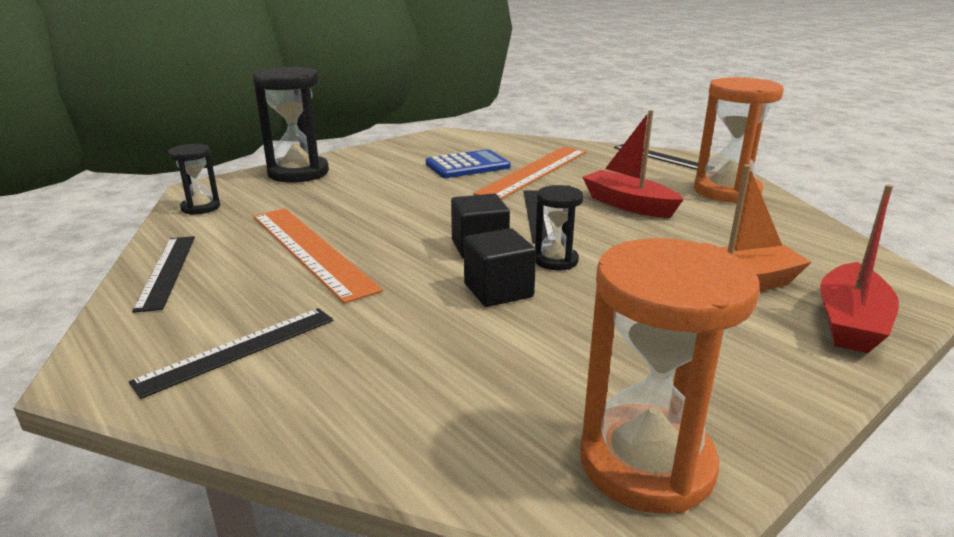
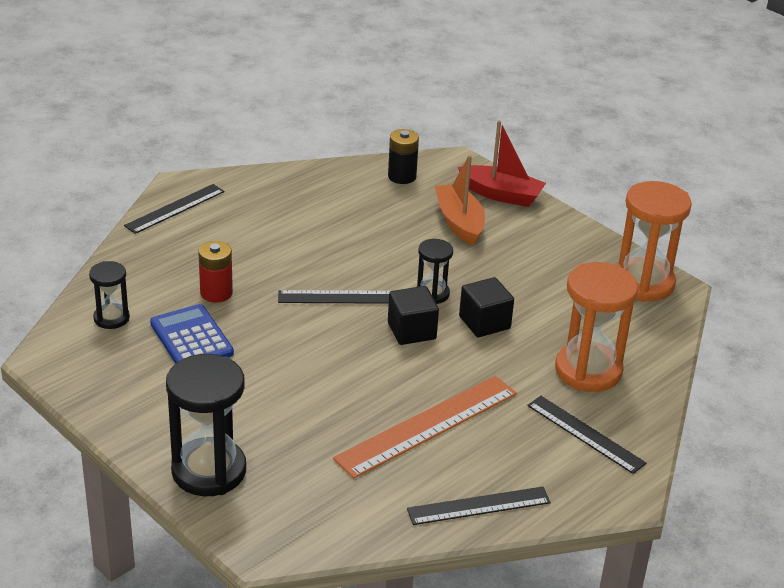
camera: 95 degrees left, 10 degrees up
black hourglass [168,144,220,215] -> black hourglass moved to [89,261,130,329]
orange ruler [473,147,586,200] -> red battery [198,241,233,303]
red boat [582,110,684,218] -> none
orange hourglass [694,77,784,203] -> orange hourglass moved to [555,262,638,392]
none -> black battery [388,129,419,184]

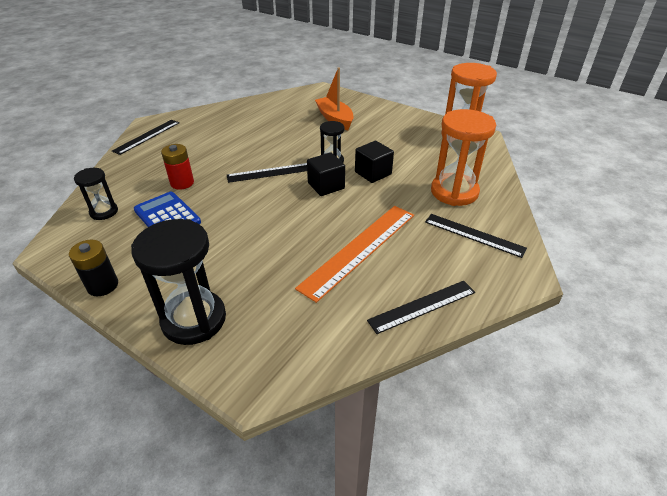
camera: 10 degrees left, 5 degrees up
black battery [388,129,419,184] -> black battery moved to [69,240,118,296]
red boat [458,120,546,207] -> none

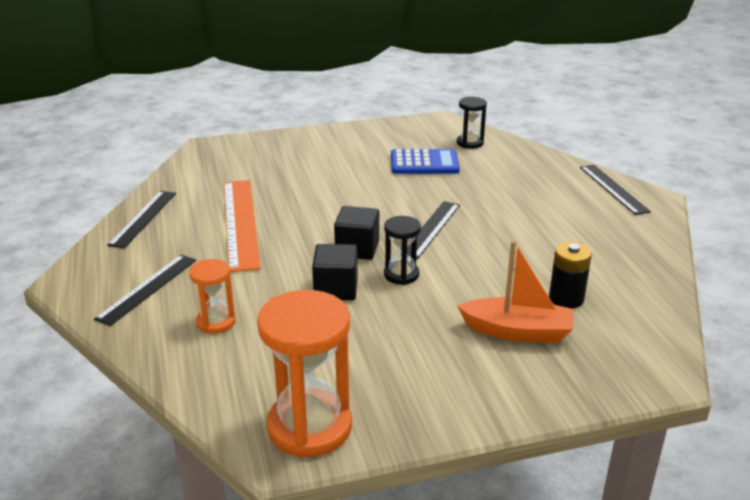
camera: 130 degrees right, 10 degrees down
black battery [69,240,118,296] -> black battery moved to [549,242,592,309]
black hourglass [131,219,226,345] -> none
red battery [161,144,194,190] -> none
black ruler [425,214,527,258] -> black ruler turned 45 degrees counterclockwise [94,255,196,326]
orange hourglass [431,109,496,206] -> orange hourglass [189,259,236,334], size x0.54

